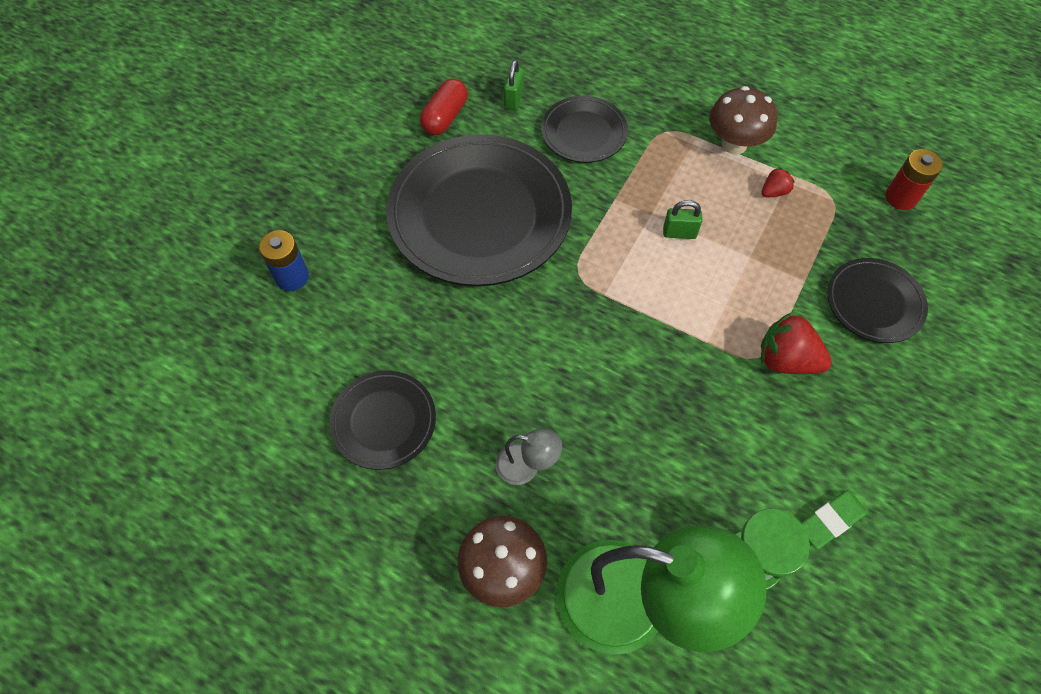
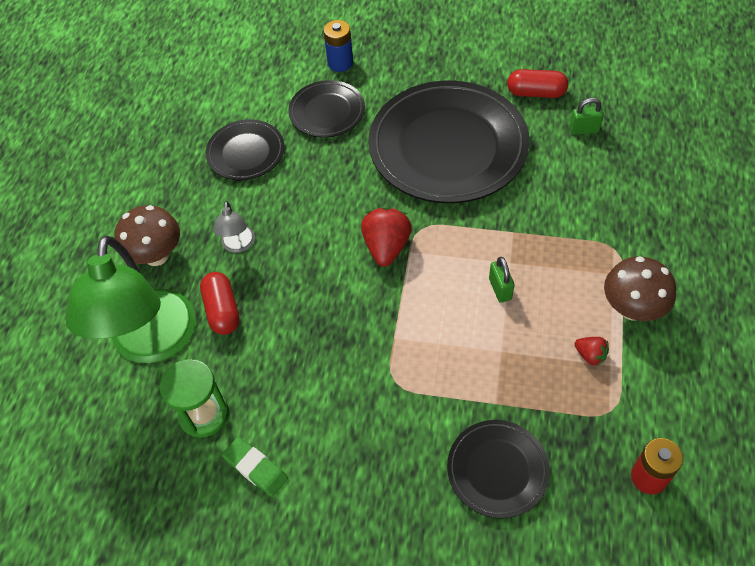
camera: 75 degrees right, 5 degrees down
black plate [541,96,628,163] -> black plate moved to [288,80,365,138]
red strawberry [761,313,832,374] -> red strawberry moved to [361,207,412,267]
none -> red capsule [200,272,240,335]

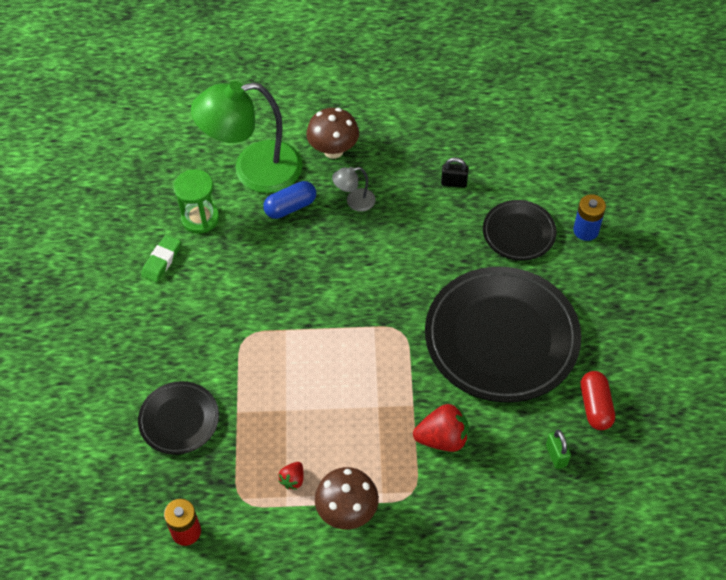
camera: 75 degrees right, 0 degrees up
red capsule [200,272,240,335] -> blue capsule [263,181,316,219]
black plate [206,119,284,181] -> black padlock [441,158,469,188]
red strawberry [361,207,412,267] -> red strawberry moved to [413,404,469,452]
green padlock [489,257,515,303] -> none

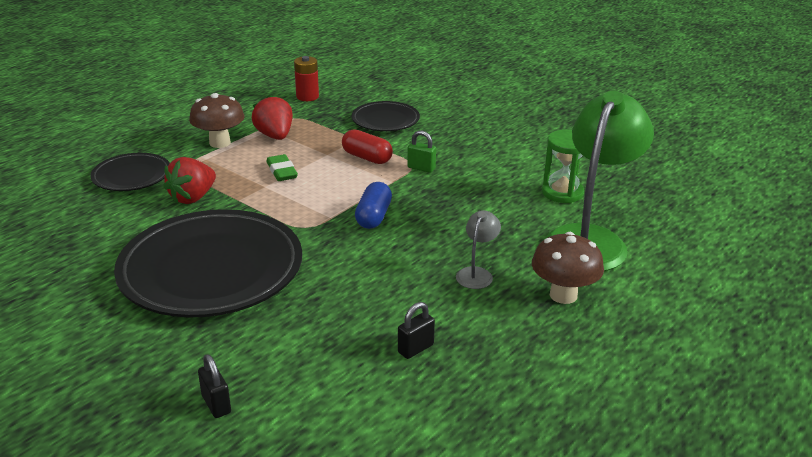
camera: 130 degrees right, 25 degrees down
green eraser [141,235,181,282] -> green eraser moved to [266,154,298,181]
blue capsule [263,181,316,219] -> blue capsule moved to [355,182,392,229]
red strawberry [278,462,304,490] -> red strawberry [252,95,293,140], size x1.88
black plate [483,200,557,261] -> black plate moved to [90,153,170,191]
green padlock [546,430,571,469] -> green padlock moved to [407,130,436,173]
blue battery [573,194,606,241] -> black padlock [198,354,231,418]
red capsule [581,371,615,430] -> red capsule moved to [342,129,393,164]

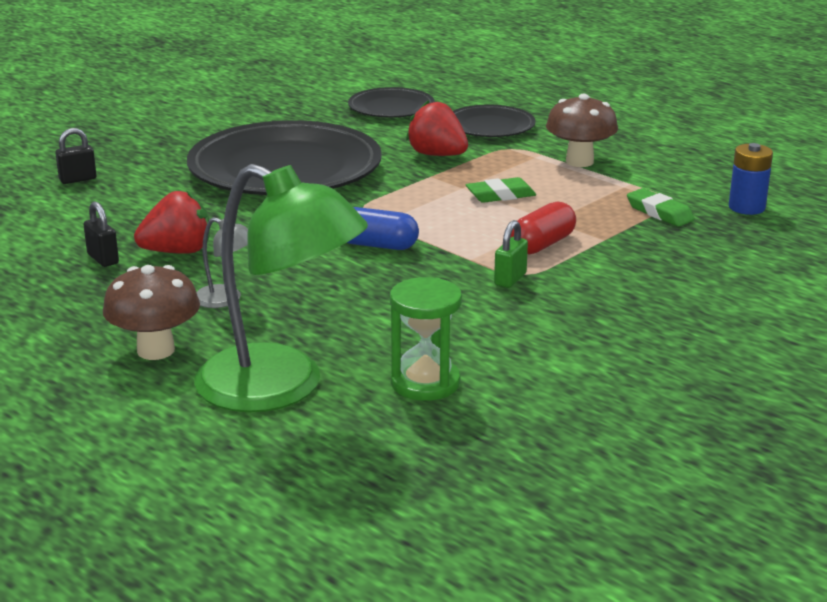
camera: 95 degrees right, 5 degrees down
red strawberry [252,95,293,140] -> red strawberry moved to [134,190,209,254]
red battery [294,56,319,101] -> blue battery [729,143,773,215]
black plate [352,101,420,131] -> black plate moved to [348,87,435,118]
none -> green eraser [627,188,695,227]

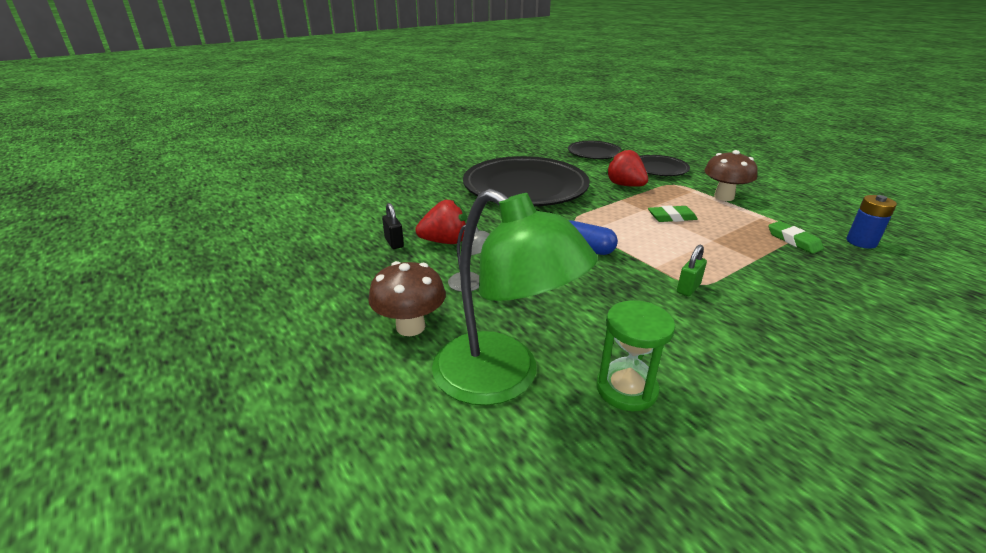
camera: 10 degrees right, 5 degrees up
black padlock [55,128,97,184] -> none
red capsule [510,201,576,254] -> none

